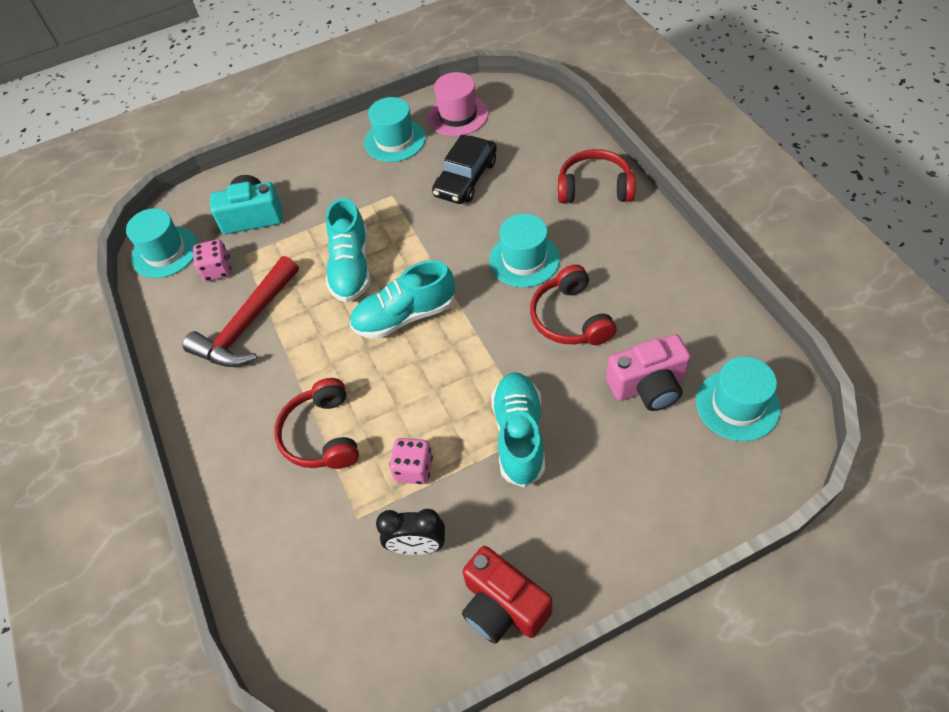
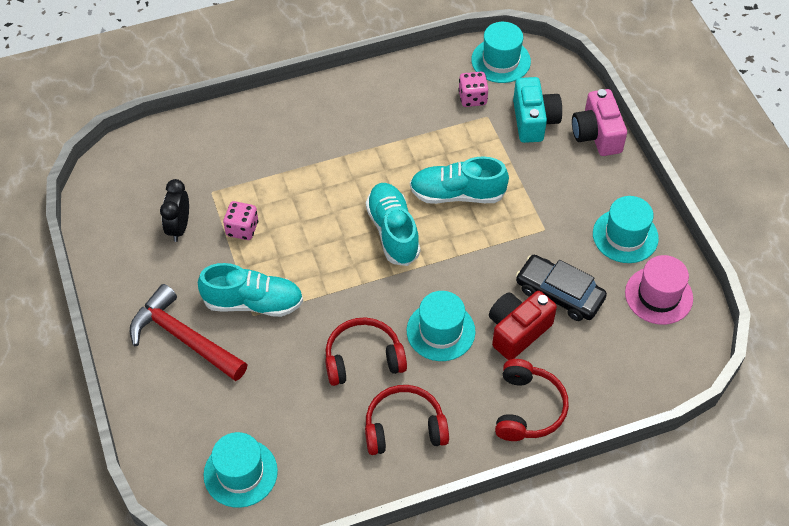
camera: 90 degrees right, 0 degrees up
red hammer [183,256,299,367] -> red hammer moved to [130,284,248,381]
red headphones [274,378,359,469] -> red headphones moved to [365,385,449,455]
red camera [462,546,552,644] -> red camera moved to [489,291,557,360]
pink camera [606,334,691,411] -> pink camera moved to [572,89,627,156]

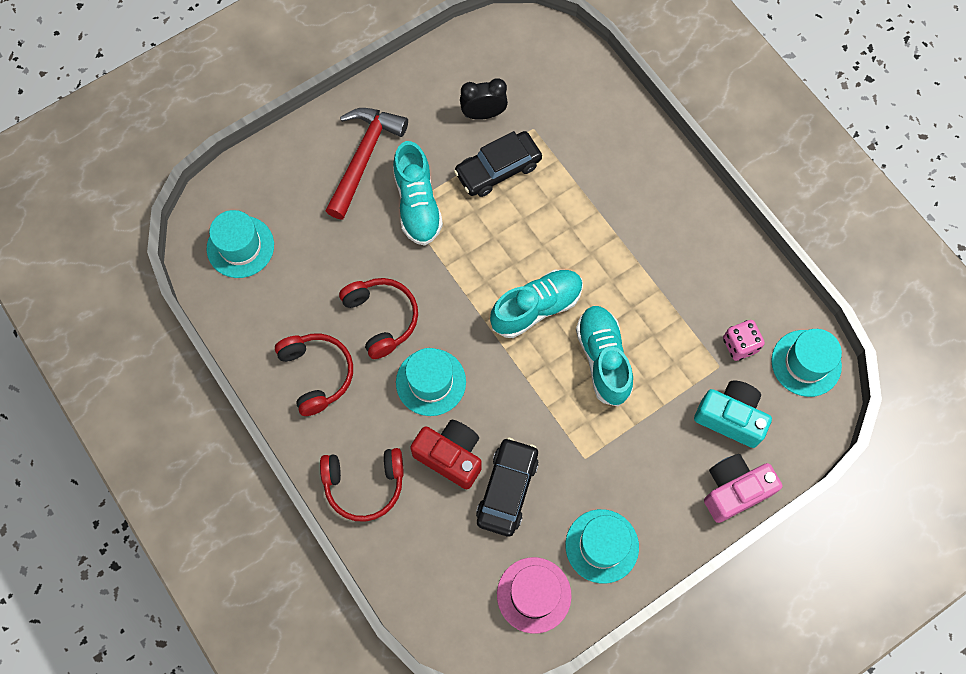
camera: 75 degrees right, 15 degrees up
pink dice [223,201,258,240] -> black car [454,131,542,197]
turquoise camera [513,77,562,143] -> turquoise camera turned 135 degrees counterclockwise [694,380,772,448]

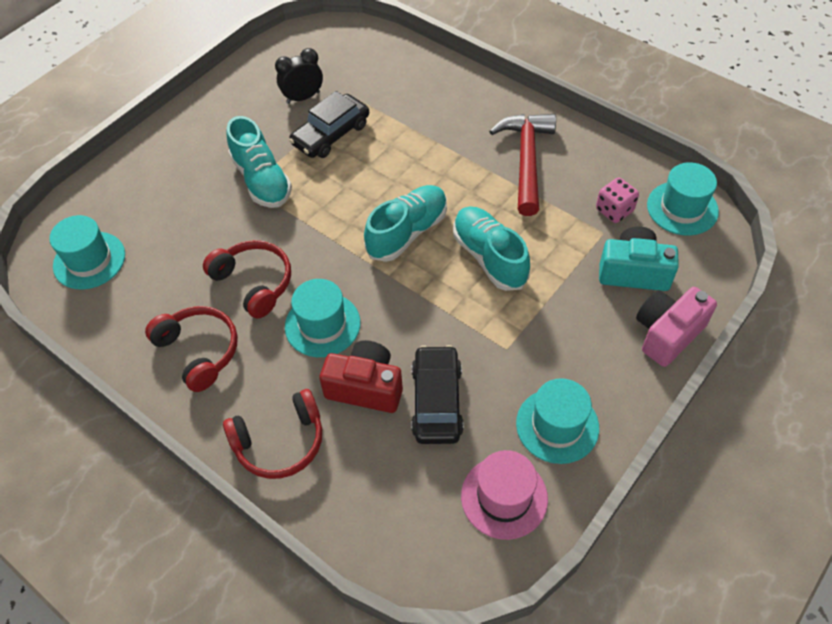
camera: 15 degrees left, 15 degrees down
red hammer [325,108,408,219] -> red hammer moved to [489,114,556,216]

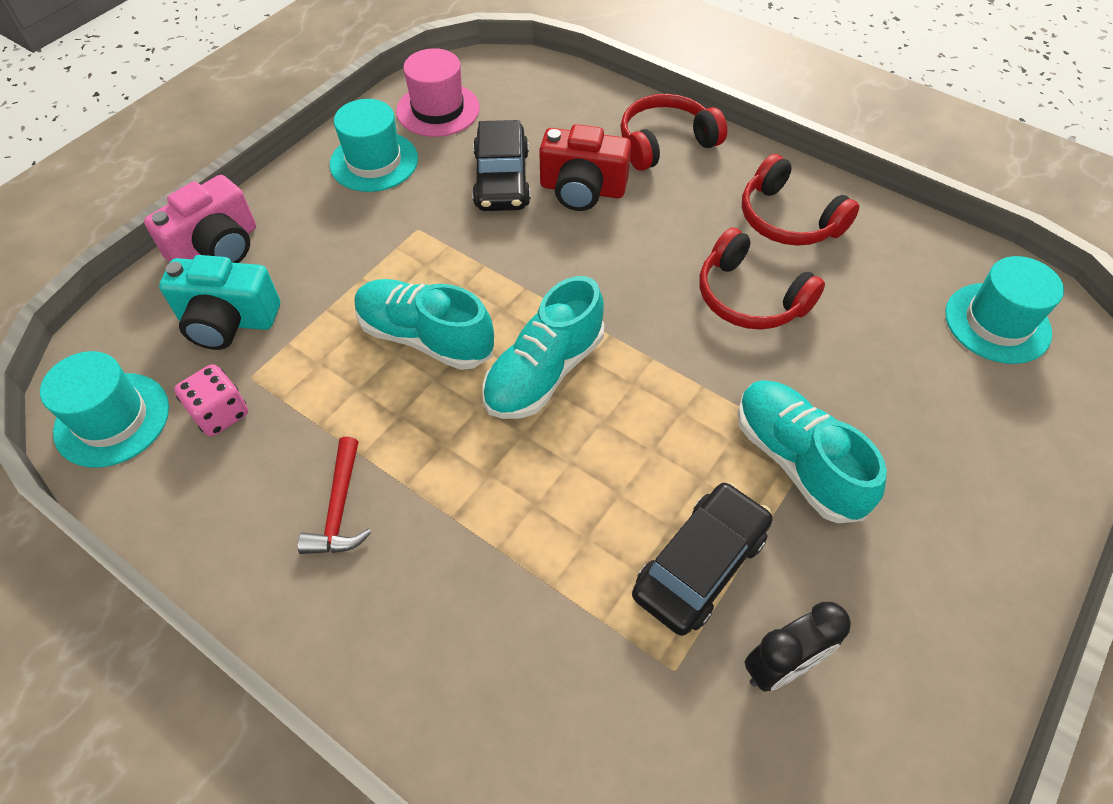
camera: 175 degrees right, 0 degrees up
turquoise hat [285,279,361,357] -> none
turquoise shoe [453,207,530,291] -> turquoise shoe turned 150 degrees clockwise [354,279,494,370]
red hammer [489,114,556,216] -> red hammer [298,437,372,554], size x0.56

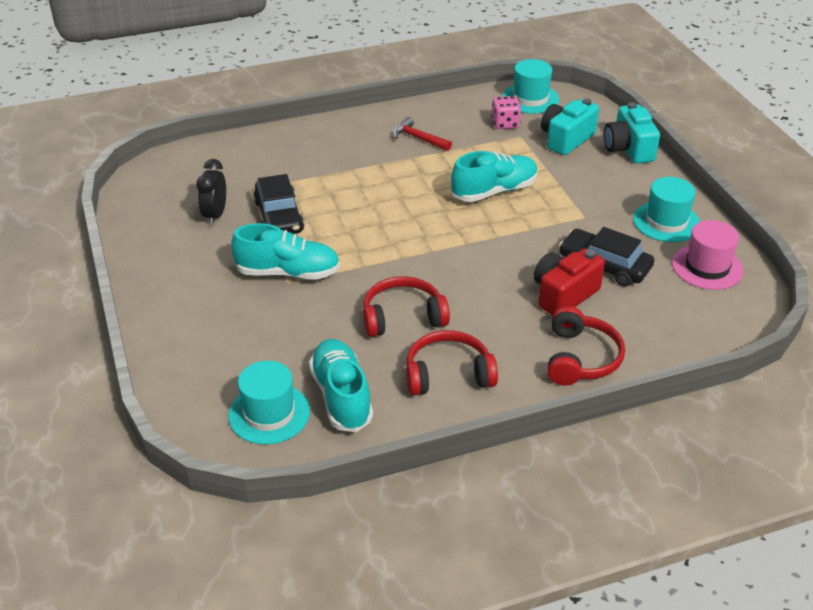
camera: 125 degrees right, 15 degrees down
pink camera [144,175,256,263] -> turquoise camera [604,102,660,164]
turquoise shoe [482,276,604,419] -> turquoise shoe moved to [309,339,373,432]

